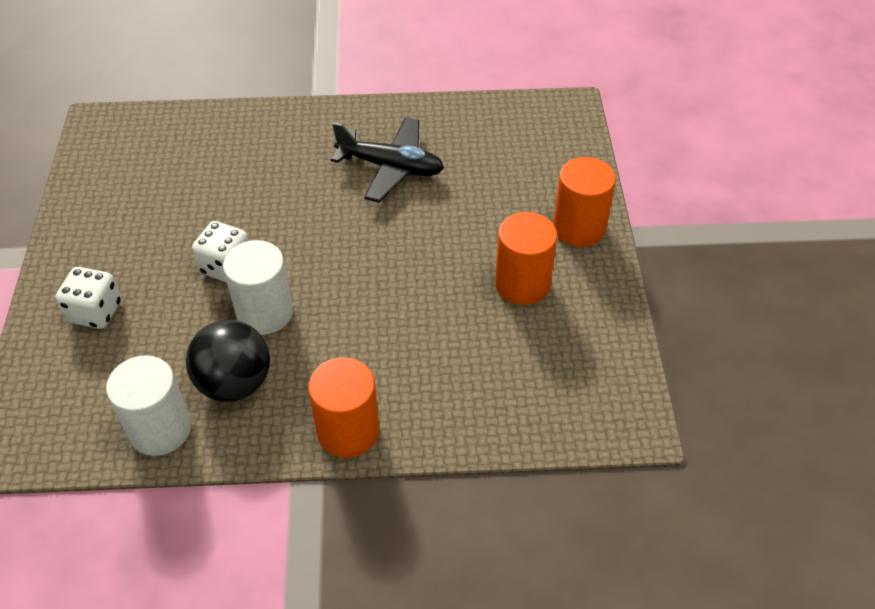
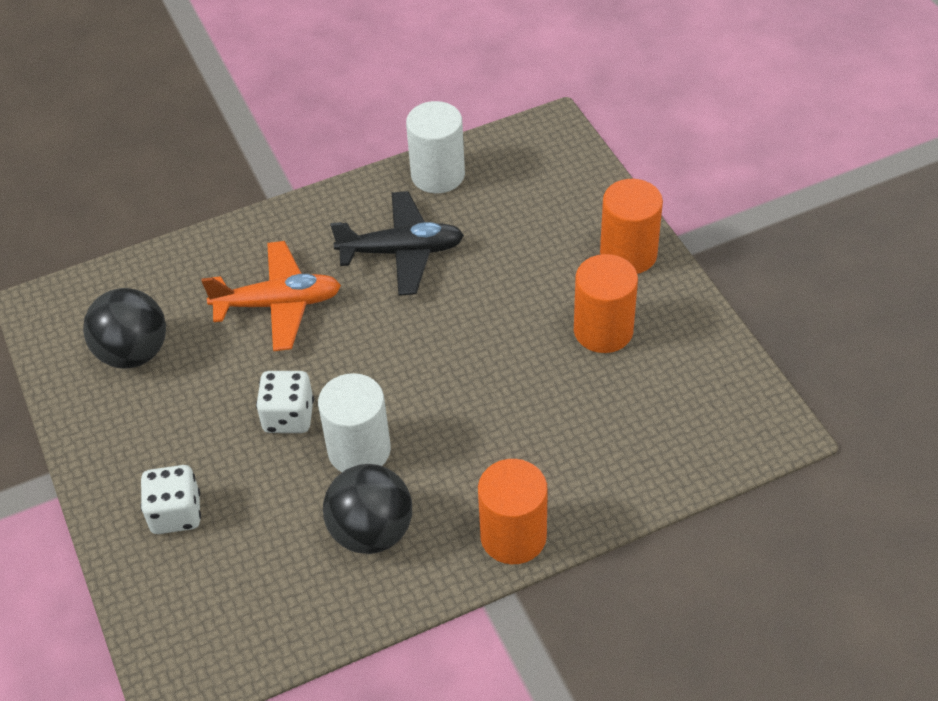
camera: 20 degrees left, 0 degrees up
white cylinder [106,355,191,456] -> white cylinder moved to [406,101,465,194]
none -> black ball [83,288,166,369]
none -> orange plane [201,241,341,351]

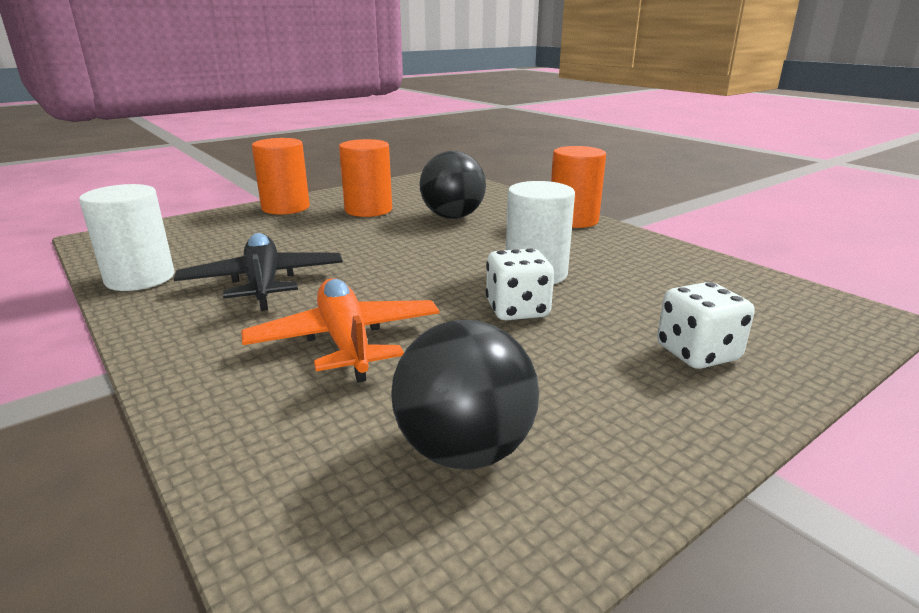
camera: 105 degrees left, 25 degrees down
black ball [323,464,412,554] -> black ball moved to [419,151,486,219]

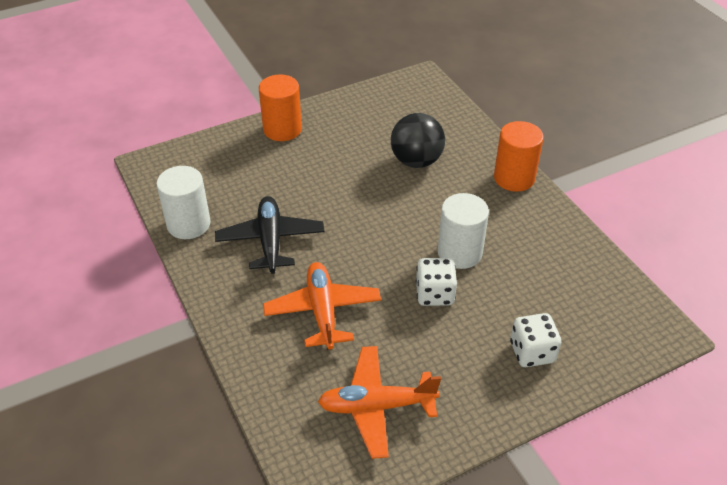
camera: 10 degrees right, 20 degrees up
orange cylinder [339,139,392,217] -> none
black ball [391,320,539,469] -> orange plane [318,346,441,459]

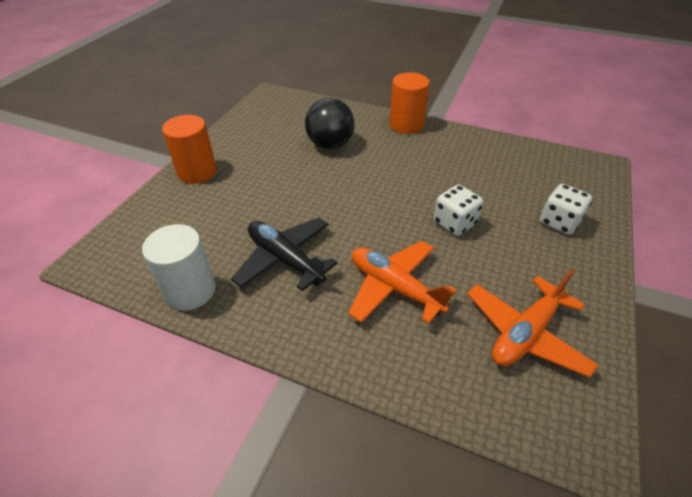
camera: 40 degrees left, 0 degrees up
white cylinder [438,193,489,269] -> none

